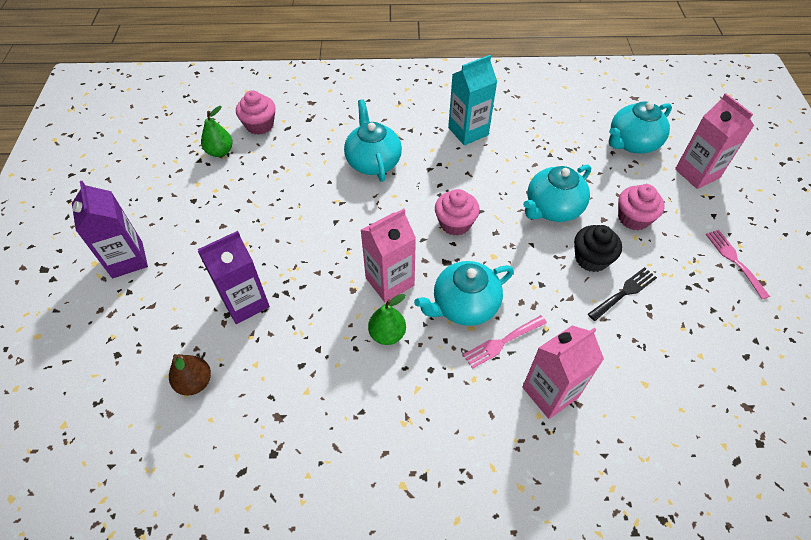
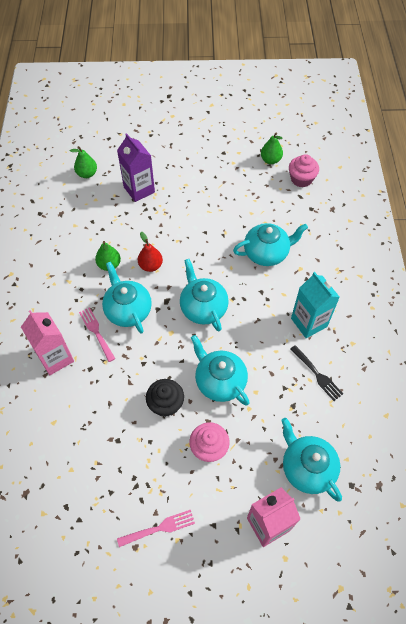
camera: 90 degrees right, 5 degrees up
purple carton [72,181,148,278] -> none
brown pear [169,354,211,395] -> green pear [70,146,97,178]
pink carton [361,209,416,302] -> red pear [138,232,163,272]
pink cupcake [435,189,480,236] -> turquoise teapot [180,259,229,331]
black fork [588,267,657,321] -> black fork moved to [290,345,343,401]

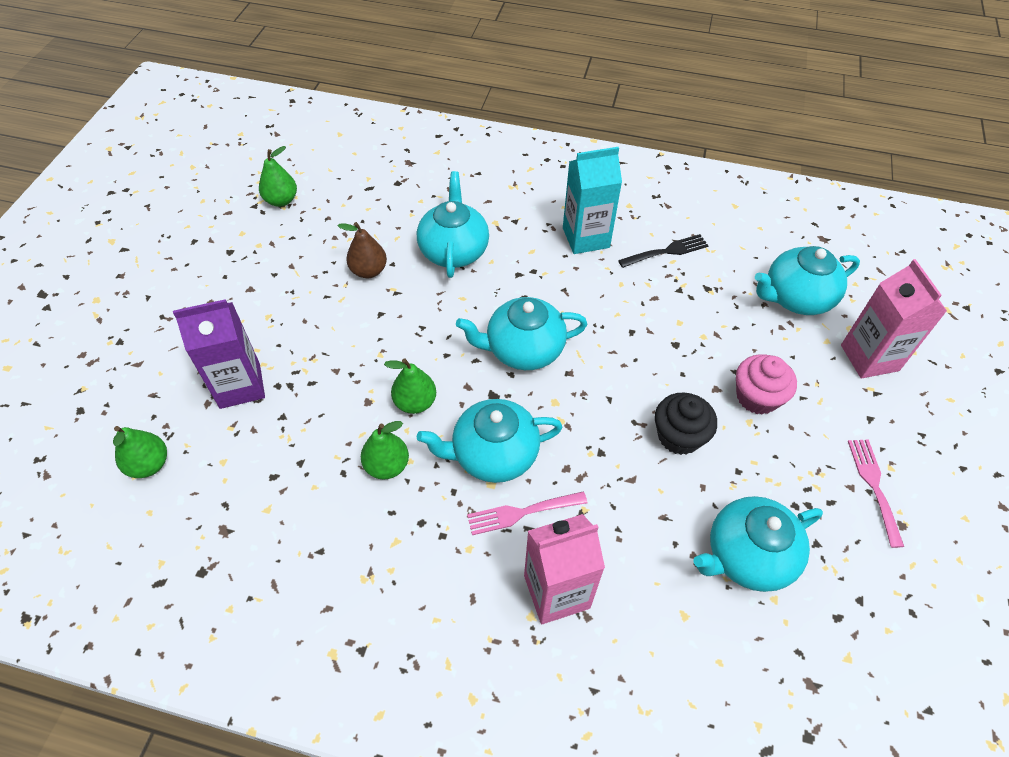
camera: 75 degrees left, 5 degrees down
red pear [138,232,163,272] -> green pear [384,358,436,414]
turquoise teapot [191,335,250,406] -> turquoise teapot moved to [694,496,823,592]
pink cupcake [289,154,319,187] -> none
none -> brown pear [337,222,387,278]

